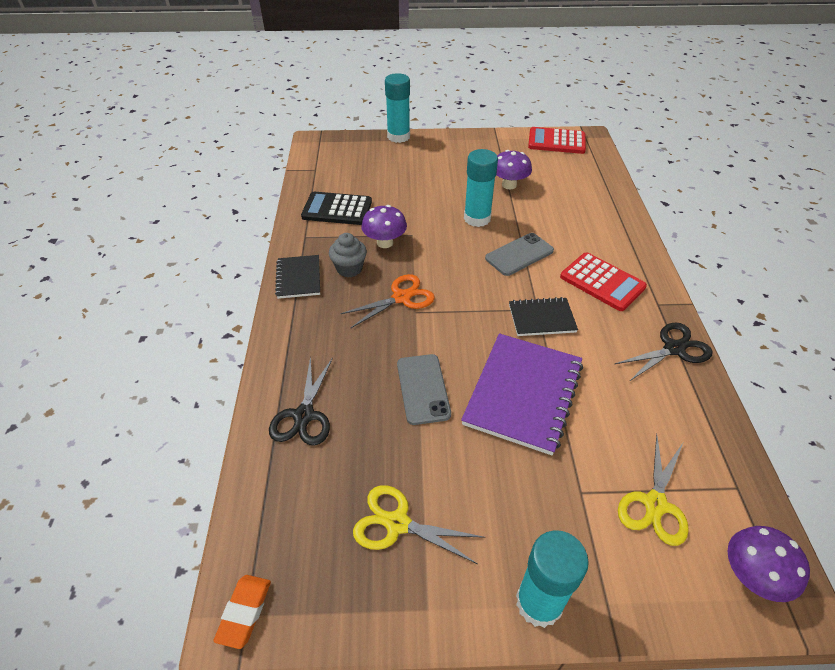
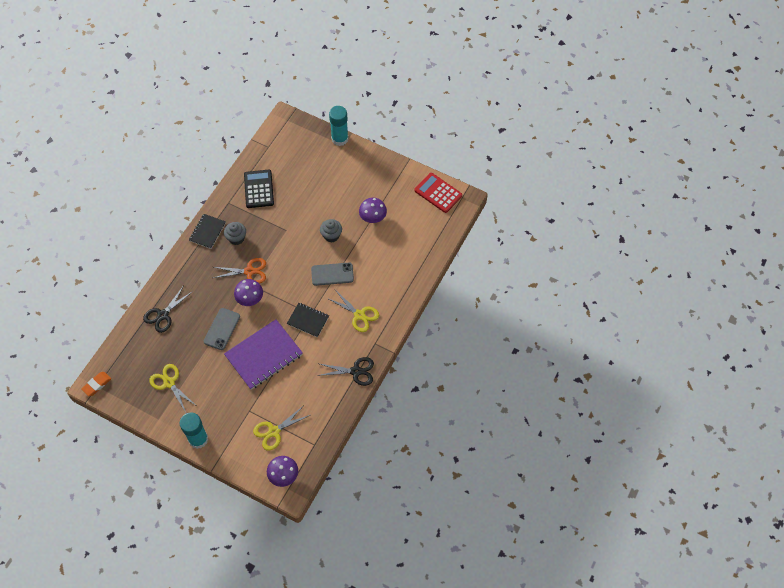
camera: 30 degrees right, 15 degrees up
black calculator [301,192,372,225] -> black calculator turned 45 degrees clockwise [244,170,274,208]
purple mushroom [361,205,407,248] -> purple mushroom moved to [234,279,263,306]
turquoise glue stick [464,149,498,227] -> grey cupcake [320,219,342,242]
red calculator [560,252,647,311] -> yellow scissors [327,291,379,332]

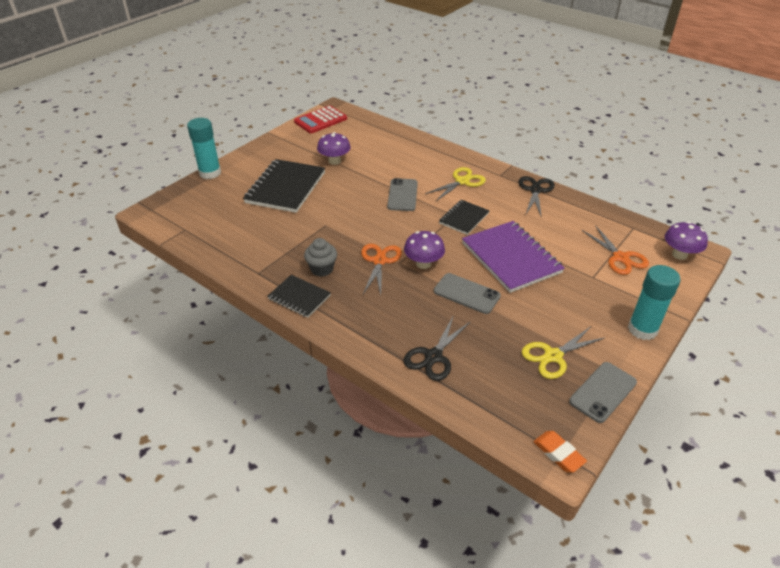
camera: 80 degrees left, 20 degrees down
black scissors [143,287,193,333] -> black scissors turned 75 degrees clockwise [403,315,471,381]
black calculator [244,170,274,208] -> none
yellow scissors [253,405,310,451] -> orange scissors [582,225,649,275]
grey cupcake [320,219,342,242] -> none
none -> black notebook [243,159,325,213]
none -> grey phone [569,362,637,423]

